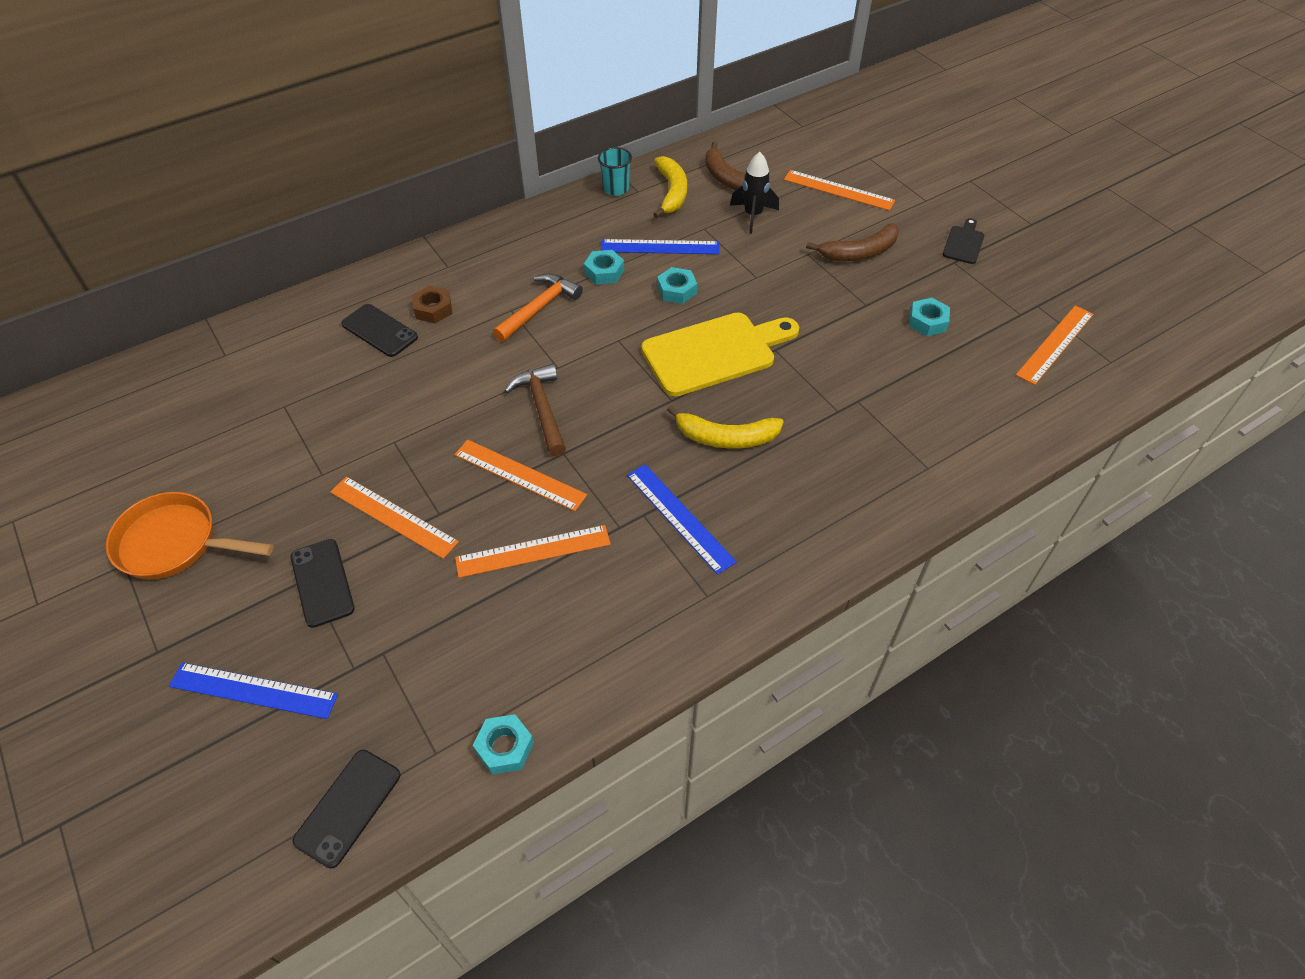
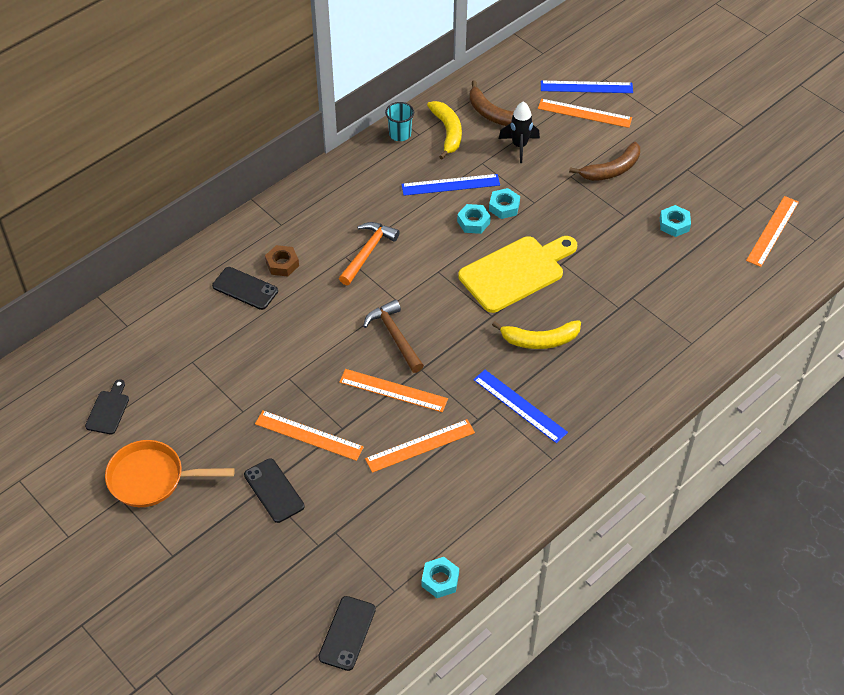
camera: 10 degrees left, 0 degrees up
blue ruler [169,662,338,719] -> blue ruler moved to [541,81,633,93]
turquoise nut [584,250,624,285] -> turquoise nut moved to [489,188,520,219]
black cutting board [943,218,984,264] -> black cutting board moved to [85,379,129,434]

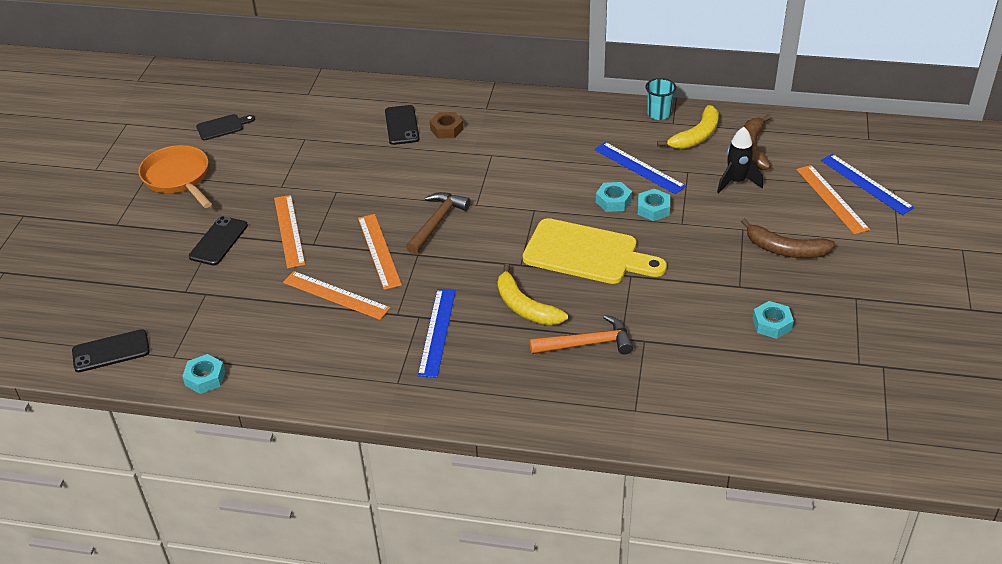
camera: 55 degrees right, 10 degrees down
orange hammer [339,222,400,285] -> orange hammer moved to [530,315,633,354]
orange ruler [746,196,799,267] -> none

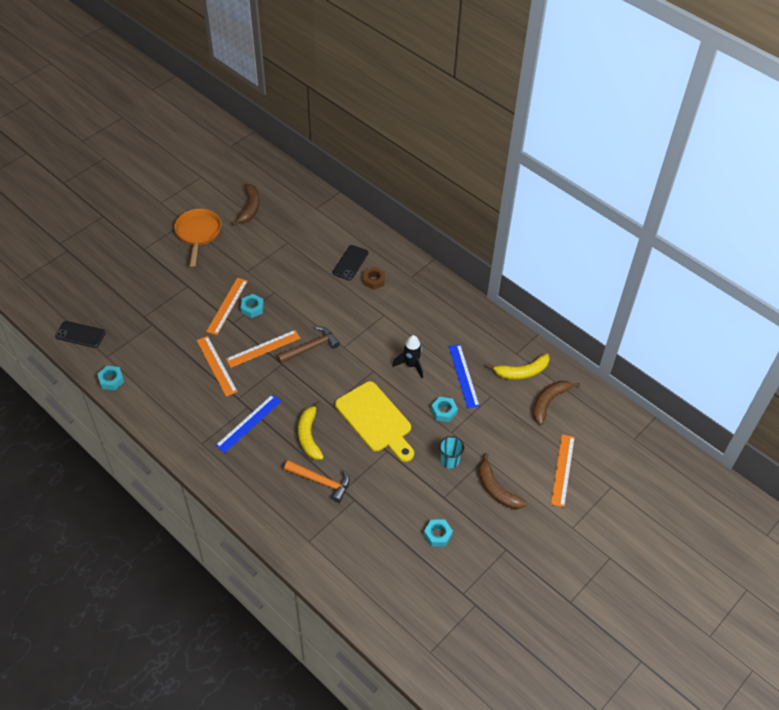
camera: 30 degrees right, 10 degrees up
black phone [189,216,248,265] -> none
black cutting board [196,114,255,140] -> brown banana [232,184,260,226]
orange ruler [358,214,402,290] -> orange ruler turned 45 degrees clockwise [226,330,301,368]
turquoise nut [596,182,632,212] -> turquoise nut moved to [241,294,264,318]
turquoise cup [645,78,676,120] -> turquoise cup moved to [439,436,464,468]
black rocket [717,127,763,193] -> black rocket moved to [393,335,423,378]
blue ruler [821,154,914,215] -> none

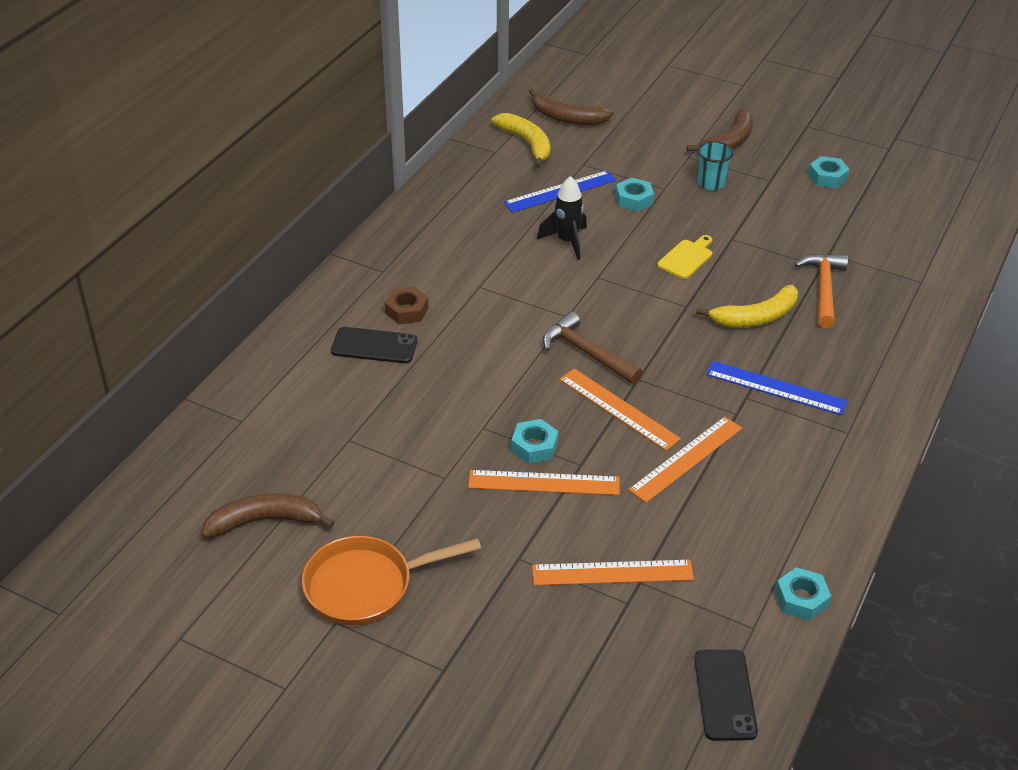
camera: 105 degrees left, 10 degrees down
yellow cutting board [335,381,414,462] -> yellow cutting board [657,235,712,279], size x0.47
orange ruler [551,434,575,507] -> orange ruler moved to [532,560,694,586]

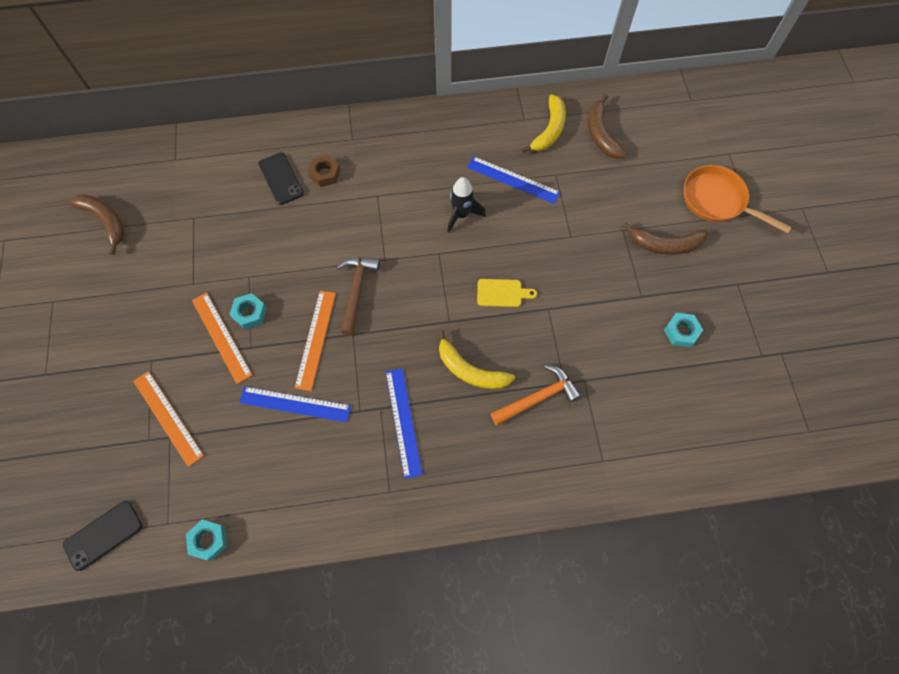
camera: 55 degrees right, 25 degrees up
orange pan [302,536,481,625] -> orange pan moved to [684,165,792,233]
turquoise nut [615,178,654,212] -> none
orange ruler [628,417,742,503] -> blue ruler [239,386,351,422]
turquoise cup [697,141,734,190] -> none

